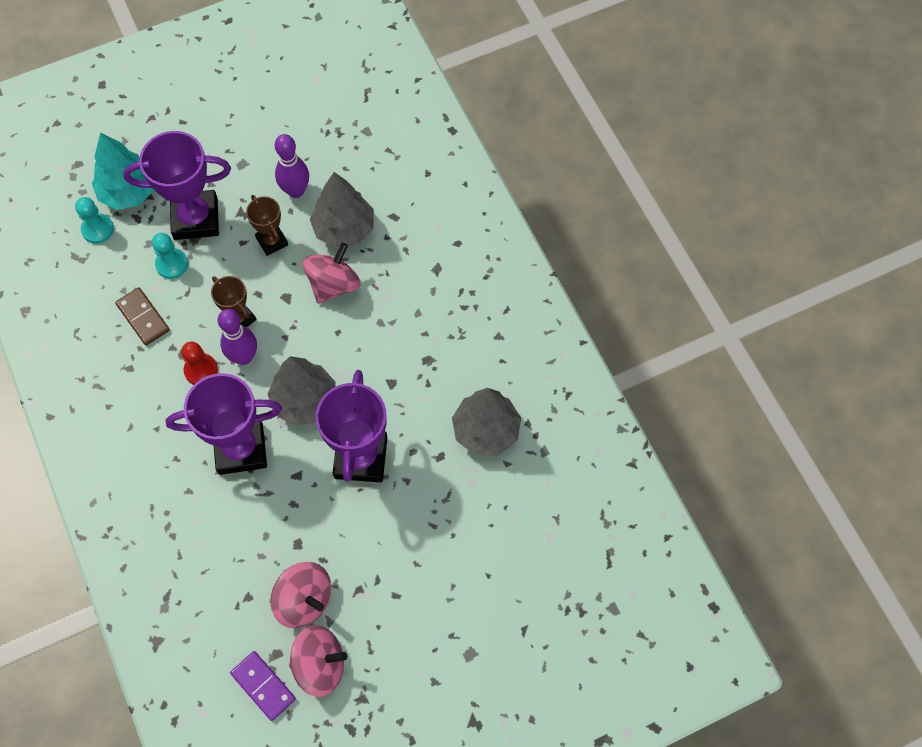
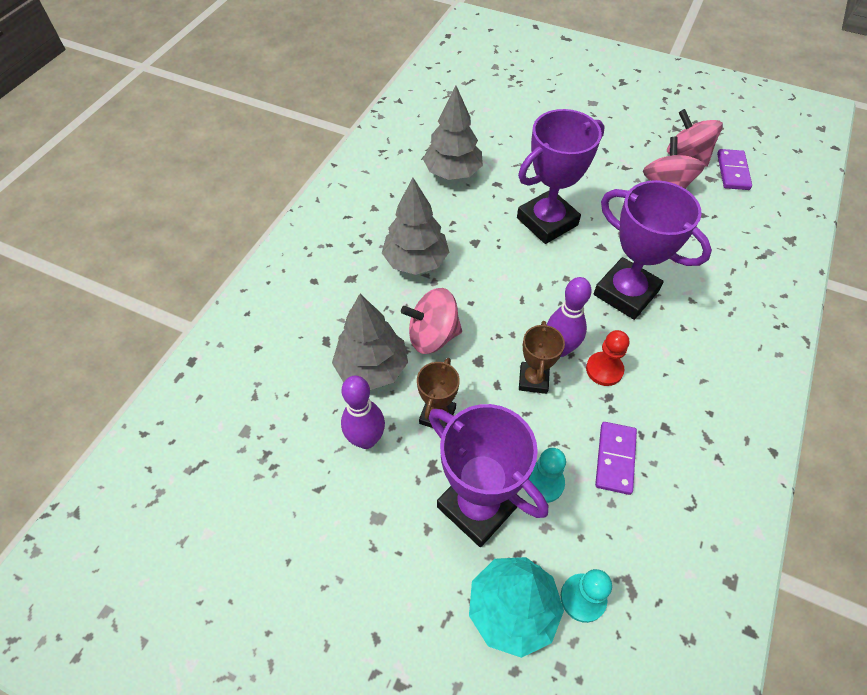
camera: 130 degrees left, 10 degrees down
brown domino [115,287,170,345] -> purple domino [595,422,637,495]
grey tree [268,356,336,426] -> grey tree moved to [382,178,449,275]

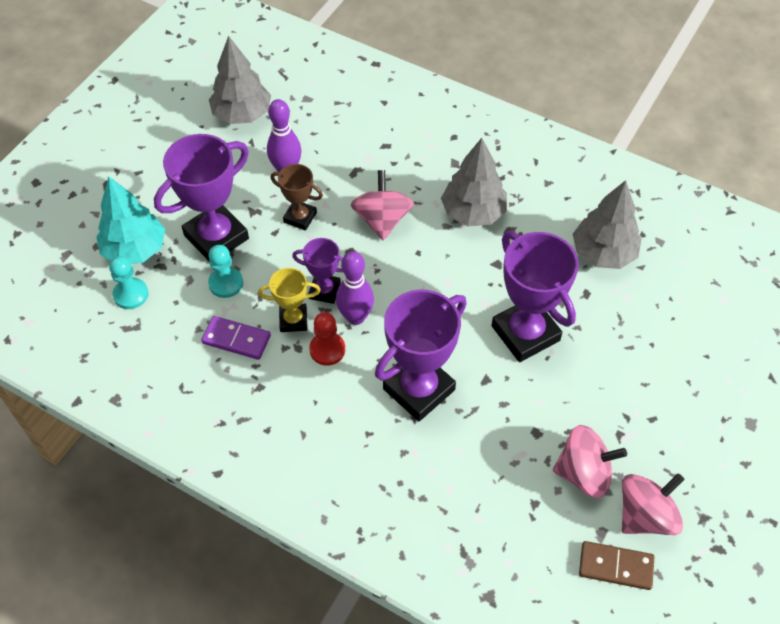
camera: 95 degrees right, 0 degrees up
grey tree [332,294,408,390] -> grey tree moved to [209,36,271,124]
brown trophy [519,321,565,394] -> purple trophy [292,238,343,304]
purple domino [717,149,752,190] -> brown domino [579,541,654,590]
none -> yellow trophy [258,268,321,332]

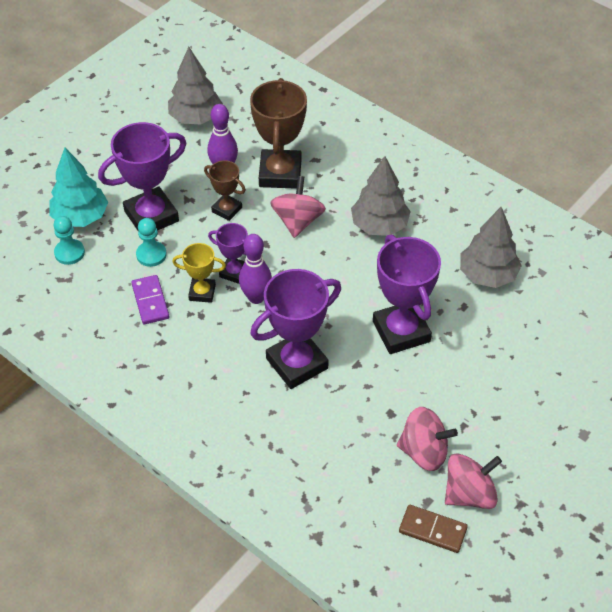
camera: 10 degrees right, 5 degrees down
purple domino [201,316,271,360] -> purple domino turned 45 degrees clockwise [131,275,169,324]
red pawn [309,312,345,366] -> none
none -> brown trophy [250,78,307,189]

